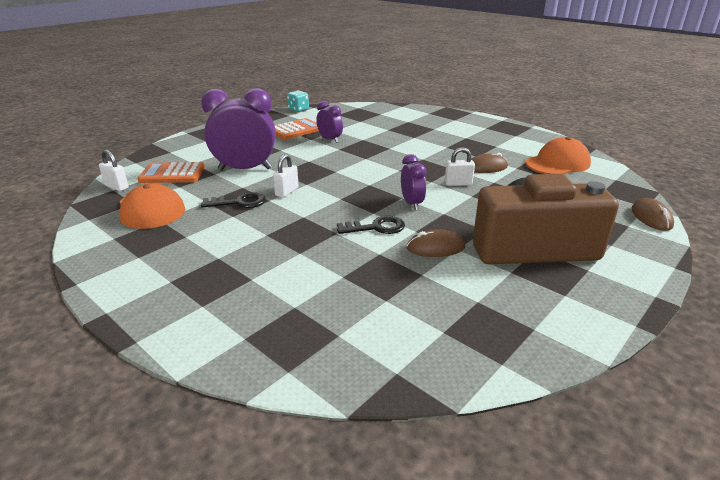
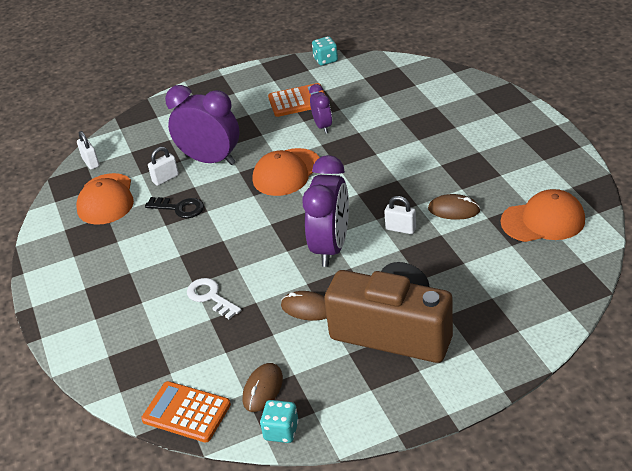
camera: 30 degrees right, 10 degrees up
orange calculator [137,162,205,183] -> orange calculator moved to [141,381,231,443]
white padlock [273,154,299,198] -> white padlock moved to [148,147,179,186]
black key [337,216,405,234] -> none
purple clock [401,154,427,210] -> purple clock [302,155,349,267], size x1.90
brown mouse [632,198,674,231] -> brown mouse moved to [243,363,283,412]
none -> white key [187,278,241,319]
none -> orange cap [253,148,320,196]
none -> turquoise dice [260,400,299,443]

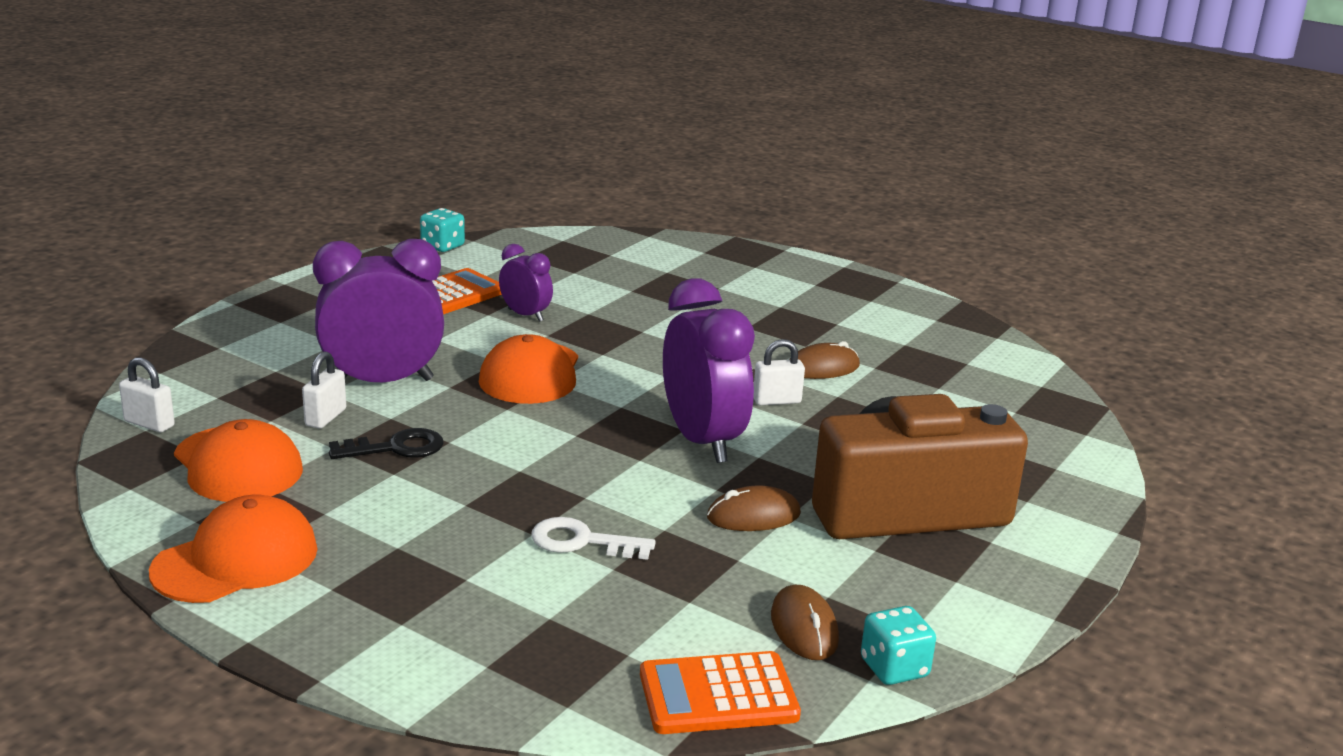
camera: 40 degrees left, 15 degrees down
orange cap [501,189,585,242] -> orange cap moved to [149,495,318,603]

